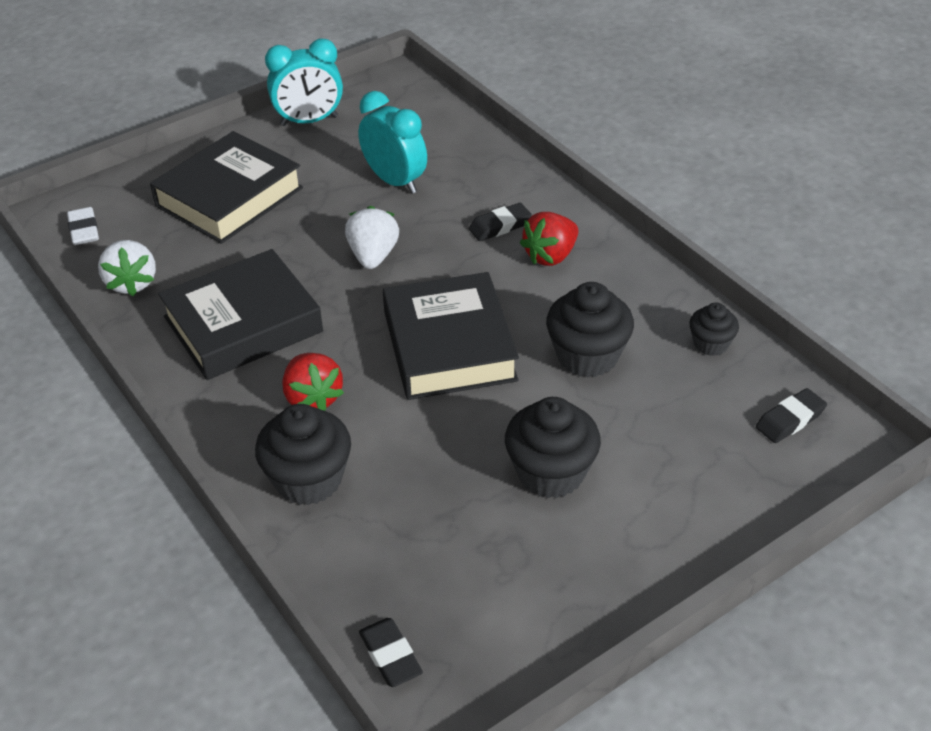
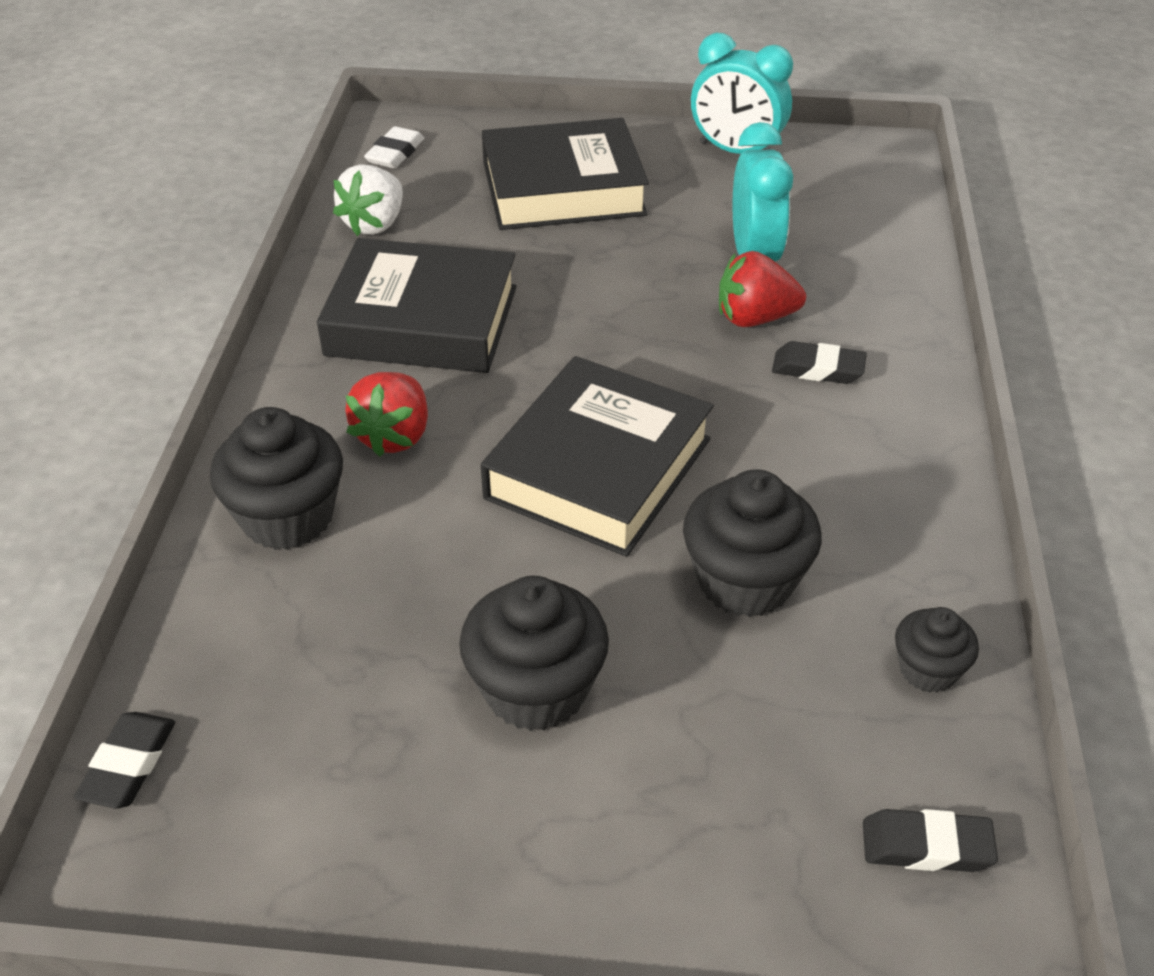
camera: 40 degrees right, 0 degrees up
white strawberry [345,206,399,269] -> none
red strawberry [520,212,579,266] -> red strawberry moved to [719,251,806,327]

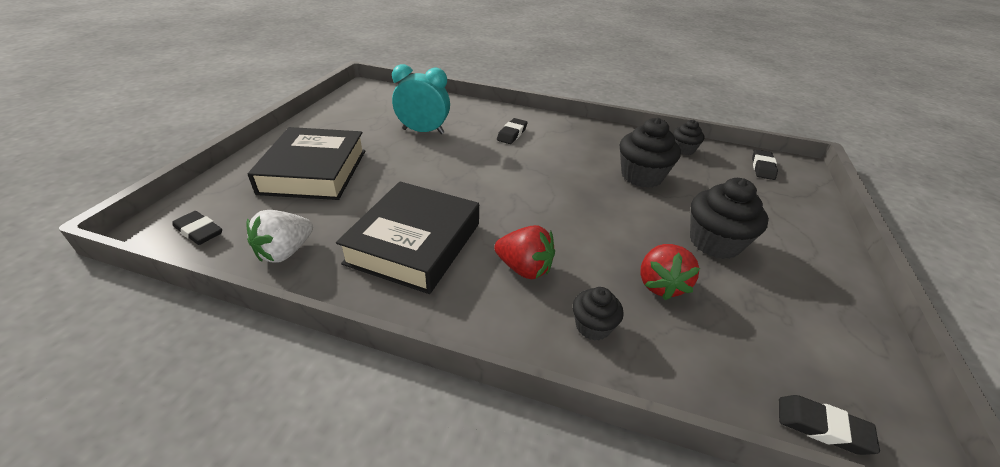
camera: 80 degrees left, 5 degrees down
black cupcake [210,407,343,550] -> black cupcake [573,287,624,341], size x0.57
white strawberry [333,164,403,236] -> white strawberry turned 90 degrees clockwise [246,210,313,263]
white eraser [364,126,424,168] -> black eraser [172,211,222,245]
black book [481,356,714,557] -> none
turquoise clock [691,33,793,154] -> none
red strawberry [719,251,806,327] -> red strawberry moved to [640,244,700,300]

